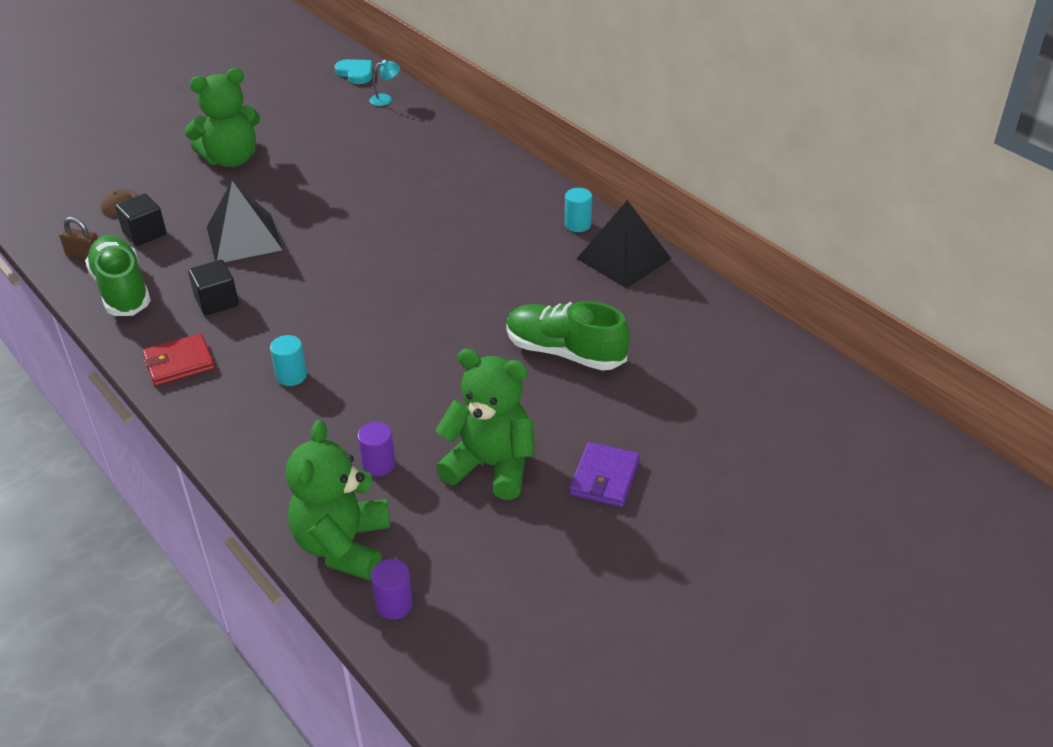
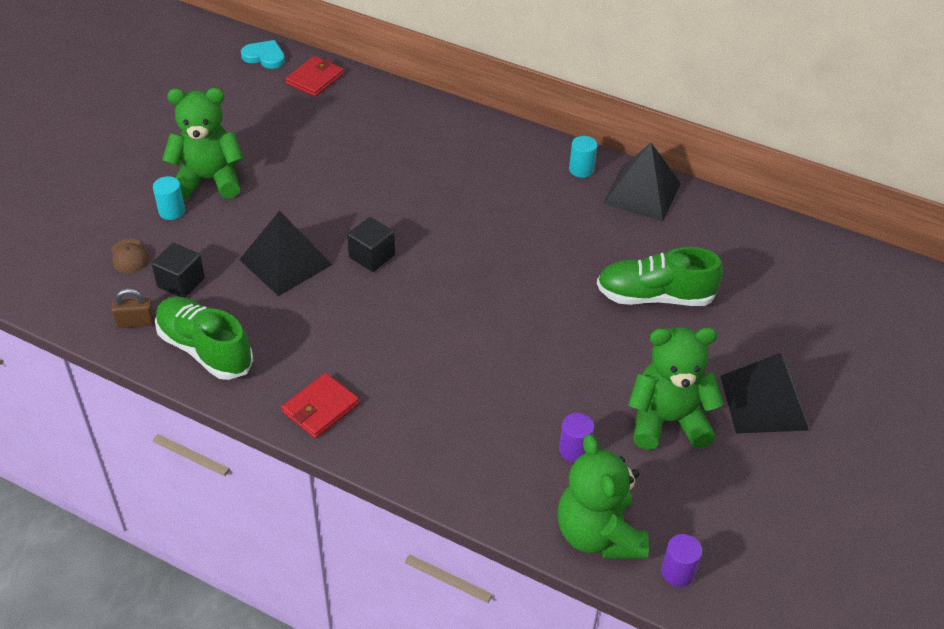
camera: 25 degrees left, 5 degrees up
green teddy bear [184,68,260,167] -> green teddy bear turned 135 degrees counterclockwise [162,88,244,200]
black cube [188,260,239,316] -> black cube moved to [347,217,395,272]
turquoise cylinder [270,335,307,386] -> turquoise cylinder moved to [153,176,185,220]
turquoise lamp [370,60,400,106] -> red wallet [286,56,344,97]
purple wallet [569,442,640,507] -> black pyramid [720,353,809,433]

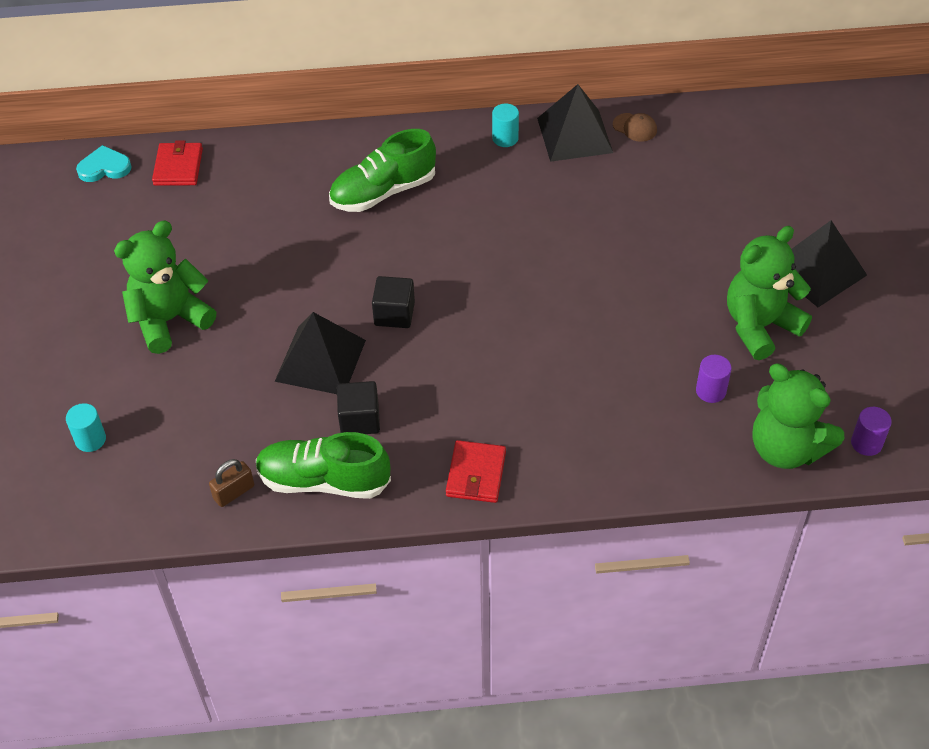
camera: 30 degrees left, 5 degrees up
brown cap [111,239,149,273] -> brown cap moved to [613,113,657,142]
black cube [152,243,205,298] -> black cube moved to [337,381,380,434]
turquoise cylinder [153,176,185,220] -> turquoise cylinder moved to [66,403,106,452]
green shoe [597,247,723,306] -> green shoe moved to [329,129,436,212]

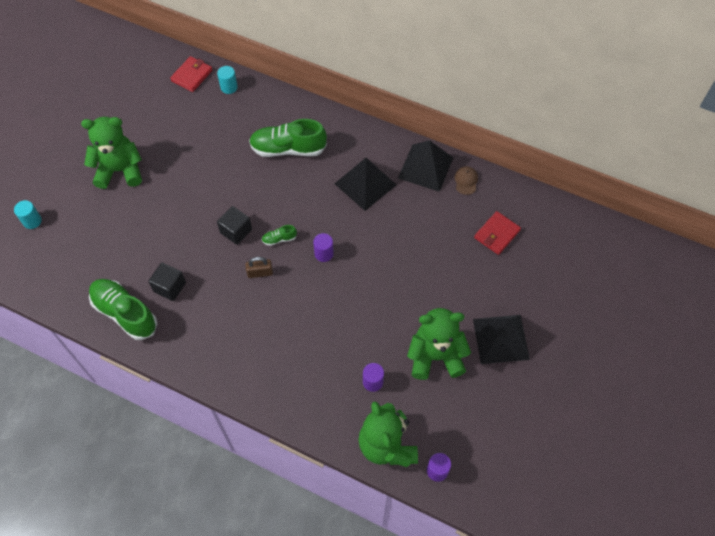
camera: 30 degrees right, 10 degrees up
turquoise heart [76,145,132,182] -> none
brown padlock [209,459,254,507] -> brown padlock moved to [245,257,273,278]
black pyramid [275,312,366,394] -> black pyramid moved to [335,158,396,211]
red wallet [446,440,506,503] -> red wallet moved to [474,211,521,255]
turquoise cylinder [492,103,519,147] -> turquoise cylinder moved to [217,66,238,94]
brown cap [613,113,657,142] -> brown cap turned 150 degrees counterclockwise [454,166,478,195]
none -> green shoe [262,225,297,246]
none -> purple cylinder [313,233,334,262]

